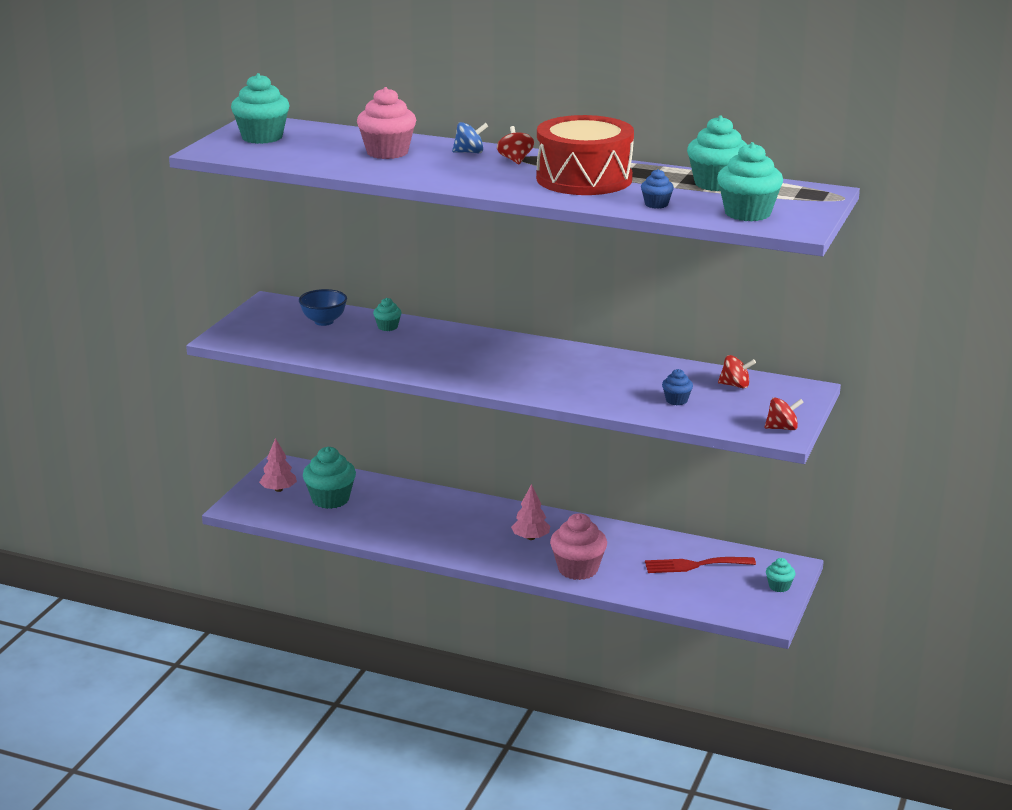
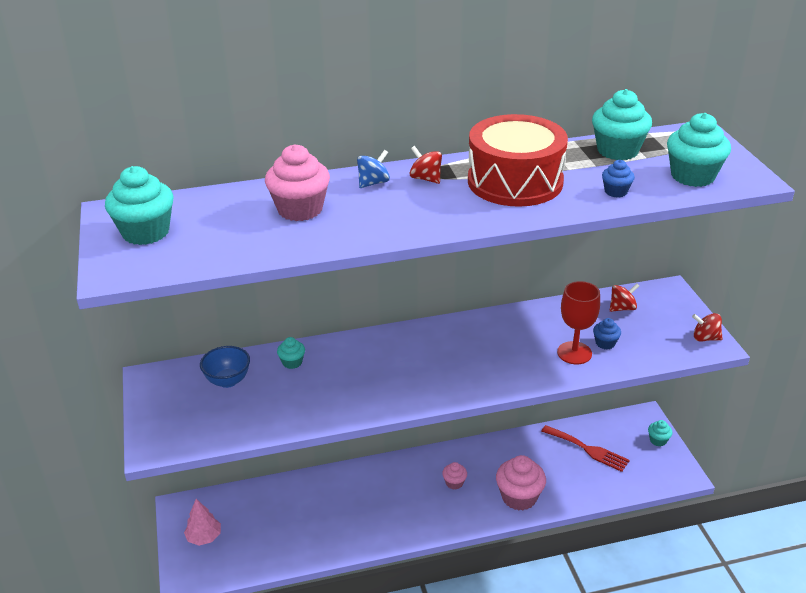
camera: 35 degrees left, 10 degrees up
turquoise cupcake [303,447,356,509] -> none
pink tree [511,484,550,540] -> pink cupcake [442,462,467,489]
red fork [645,557,756,573] -> red fork turned 105 degrees counterclockwise [541,425,630,472]
red spinning top [765,398,804,430] -> red spinning top turned 120 degrees counterclockwise [692,313,723,342]
none -> red goblet [557,281,600,364]

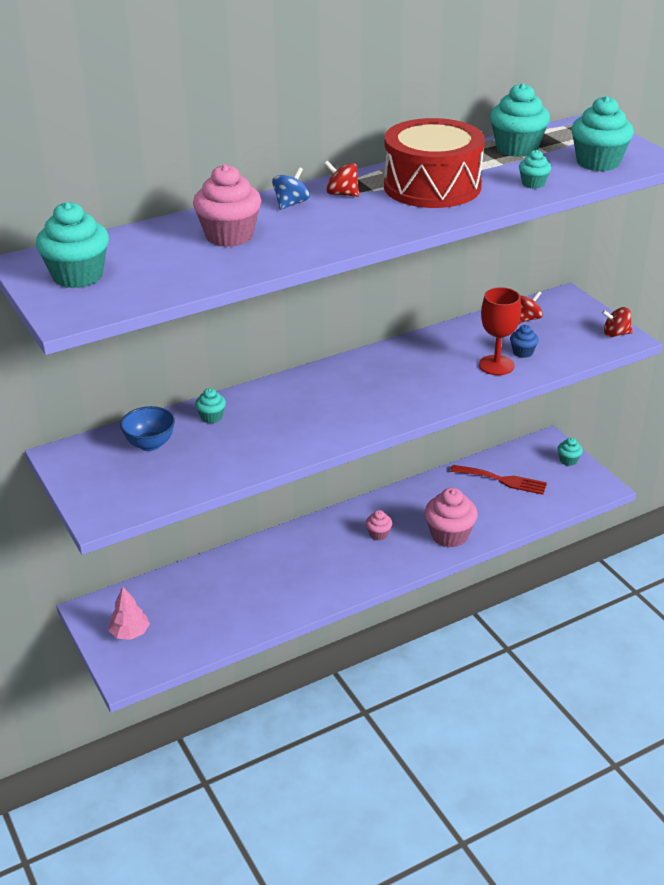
camera: 15 degrees left, 0 degrees up
blue cupcake [602,160,635,197] -> turquoise cupcake [519,150,551,189]

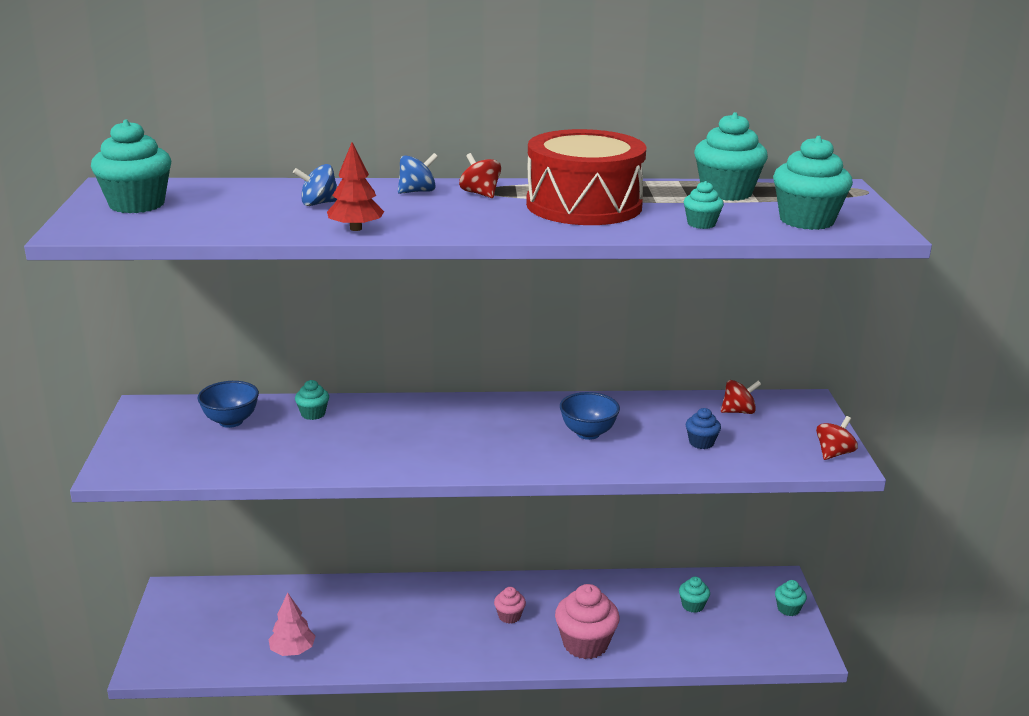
camera: 25 degrees right, 10 degrees down
pink tree [108,587,150,640] -> pink tree moved to [269,593,315,656]
pink cupcake [193,164,261,247] -> blue spinning top [293,164,338,206]
red fork [450,465,547,495] -> turquoise cupcake [679,577,710,613]
red goblet [479,287,521,375] -> none
red spinning top [602,307,633,337] -> red spinning top turned 105 degrees clockwise [816,416,858,460]
none -> red tree [327,142,384,231]
none -> blue bowl [560,392,620,440]

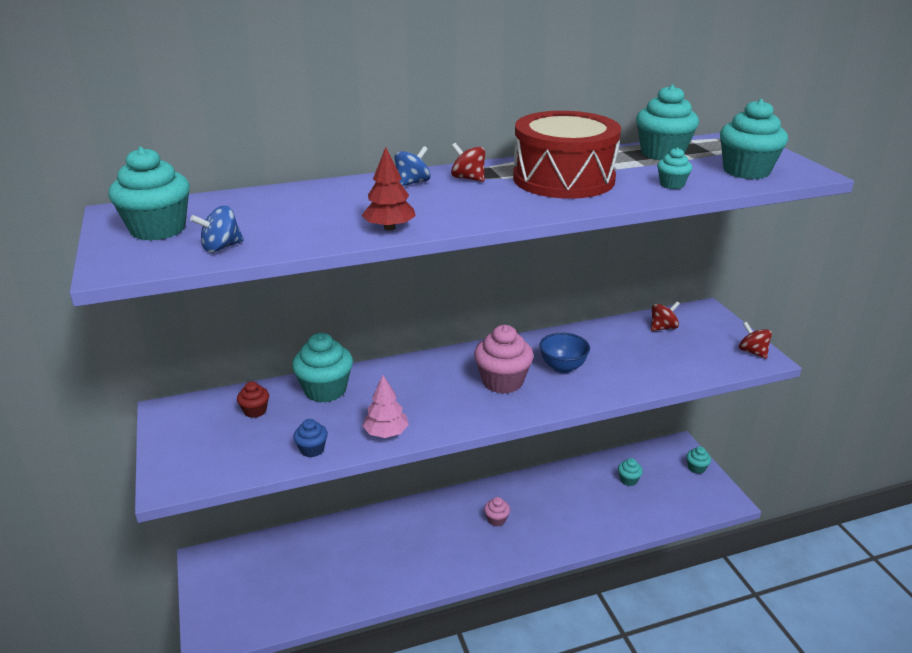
camera: 15 degrees left, 5 degrees up
blue bowl [197,381,259,428] -> red cupcake [237,381,269,418]
pink tree [269,593,315,656] -> pink tree moved to [363,375,409,438]
blue spinning top [293,164,338,206] -> blue spinning top moved to [190,205,244,253]
turquoise cupcake [295,380,329,420] -> turquoise cupcake [292,333,353,403], size x1.96
pink cupcake [555,584,620,659] -> pink cupcake moved to [474,325,534,394]
blue cupcake [686,408,721,449] -> blue cupcake moved to [293,419,328,457]
red spinning top [816,416,858,460] -> red spinning top turned 60 degrees counterclockwise [739,322,772,359]

